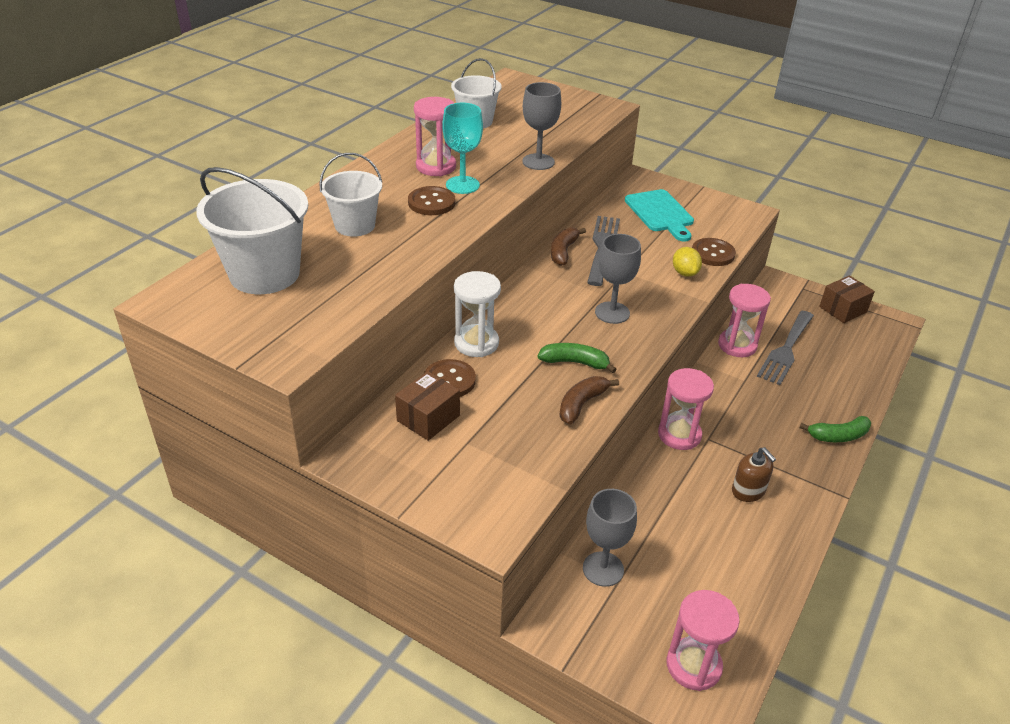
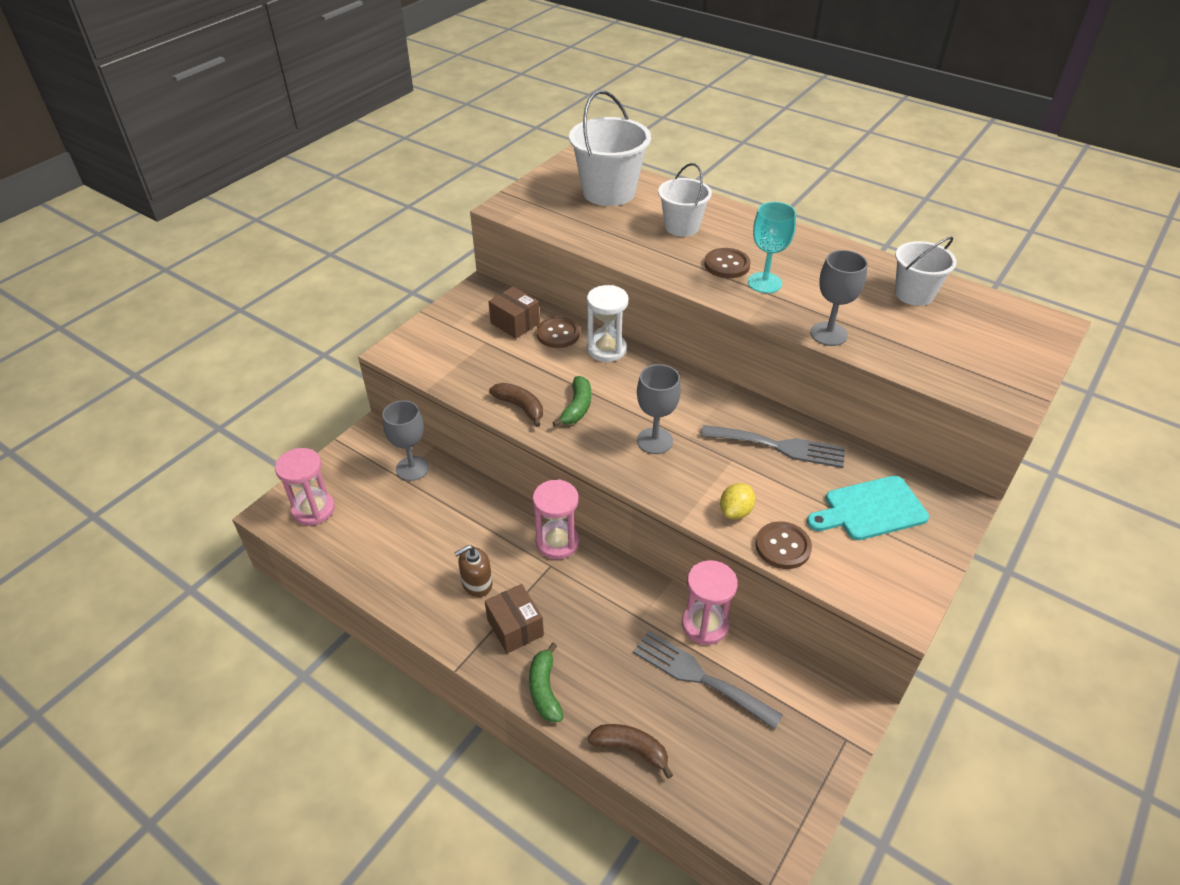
camera: 95 degrees right, 5 degrees up
pink hourglass [414,97,456,176] -> none
brown banana [551,227,586,266] -> brown banana moved to [588,724,673,779]
yellow lemon [673,247,702,277] -> yellow lemon turned 45 degrees counterclockwise [720,483,755,519]
brown box [819,275,875,323] -> brown box moved to [485,584,544,654]

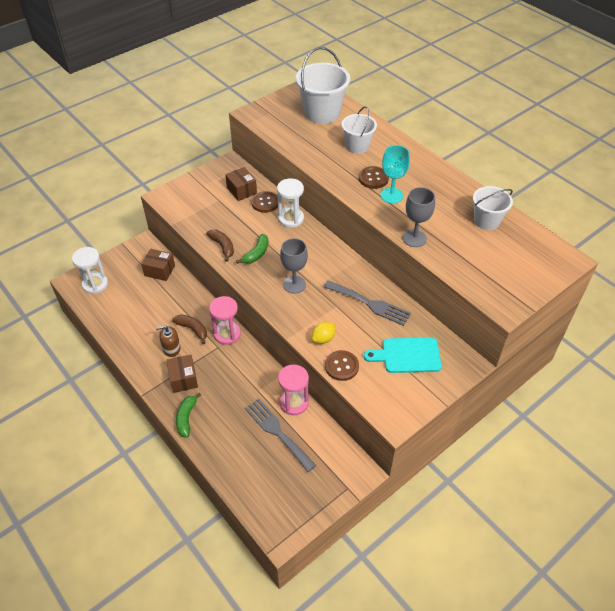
camera: 15 degrees right, 5 degrees up
pink hourglass [275,448,335,526] -> white hourglass [72,247,108,294]
grey goblet [382,400,429,481] -> brown box [141,249,175,281]
brown banana [588,724,673,779] -> brown banana moved to [172,314,207,344]

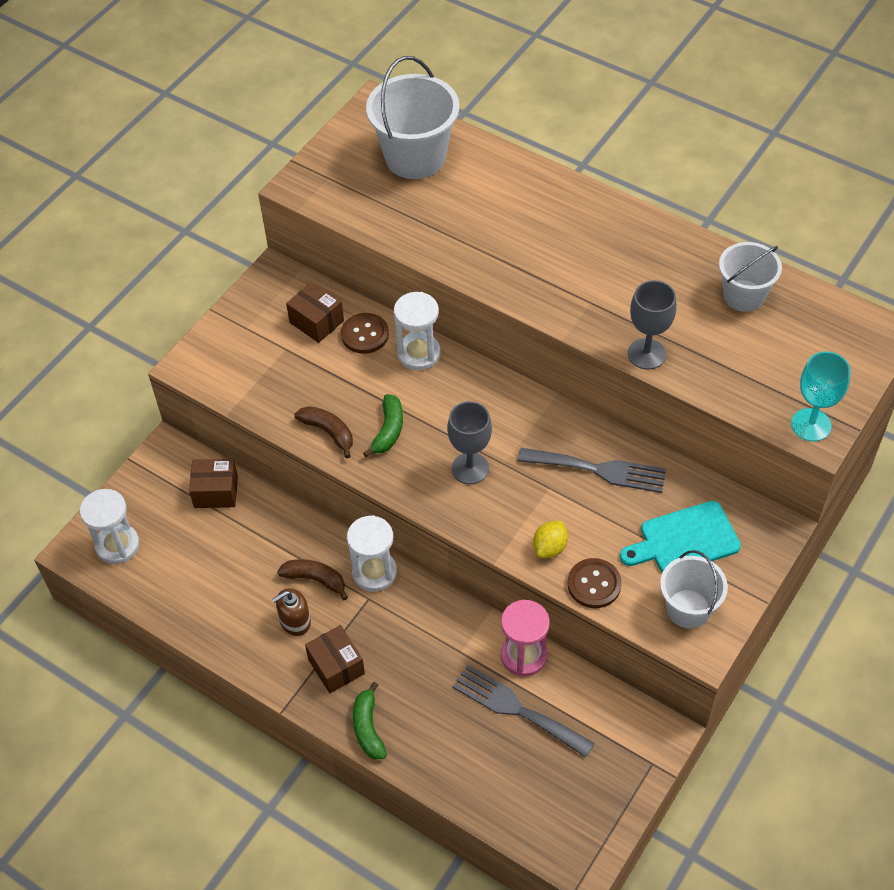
camera: 15 degrees left, 5 degrees up
pink hourglass [209,296,241,345] -> white hourglass [347,515,397,592]
white bucket [342,106,377,154] -> white bucket moved to [660,550,728,628]
brown button [359,166,389,189] -> none
turquoise goblet [380,145,410,203] -> turquoise goblet moved to [791,351,850,442]

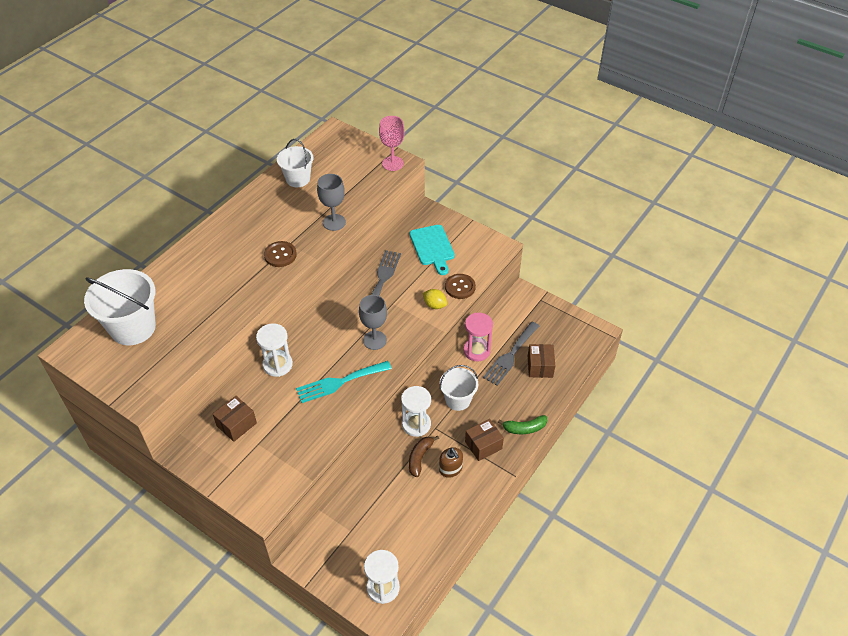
camera: 90 degrees left, 5 degrees down
brown box [189,459,238,508] -> brown box moved to [528,344,555,378]
brown banana [295,406,353,458] -> none
brown button [341,313,389,354] -> brown button moved to [264,241,297,267]
green banana [363,394,403,457] -> turquoise fork [296,361,392,403]
white bucket [660,550,728,628] -> white bucket moved to [440,365,478,411]
turquoise goblet [791,351,850,442] -> pink goblet [379,116,405,171]

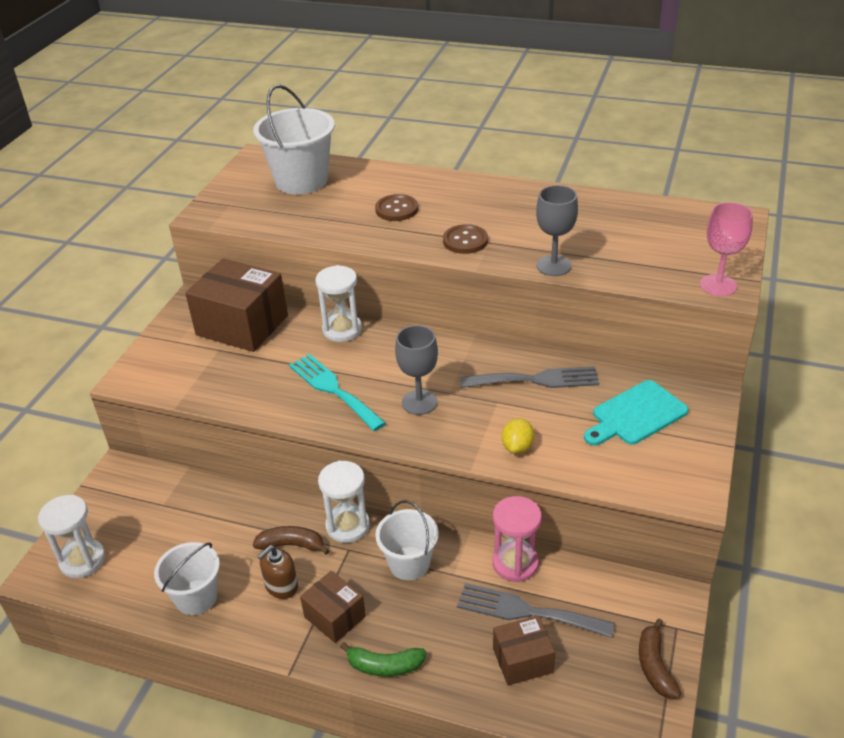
camera: 75 degrees right, 10 degrees down
brown box [213,396,257,442] -> brown box [185,258,288,352], size x1.85
white bucket [277,139,314,187] -> white bucket moved to [154,542,220,615]
brown button [445,274,476,299] -> brown button moved to [375,194,418,221]
green banana [498,415,547,434] -> green banana turned 60 degrees counterclockwise [340,642,426,676]
none -> brown banana [639,619,681,698]

